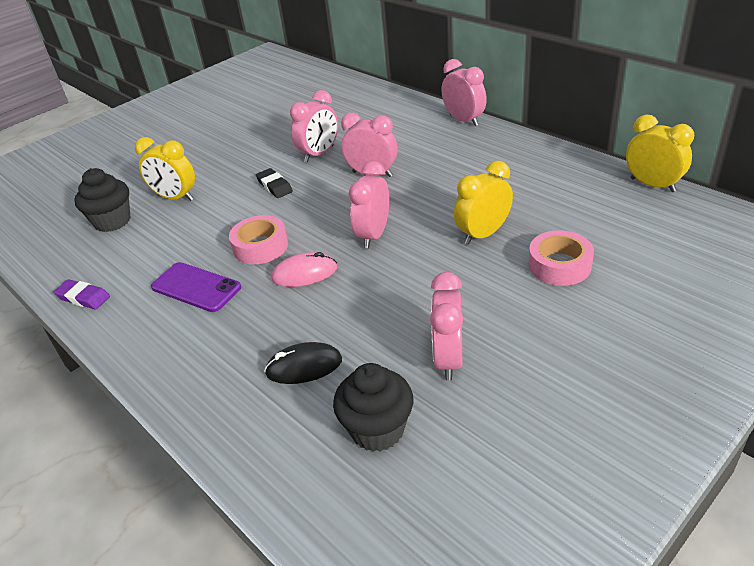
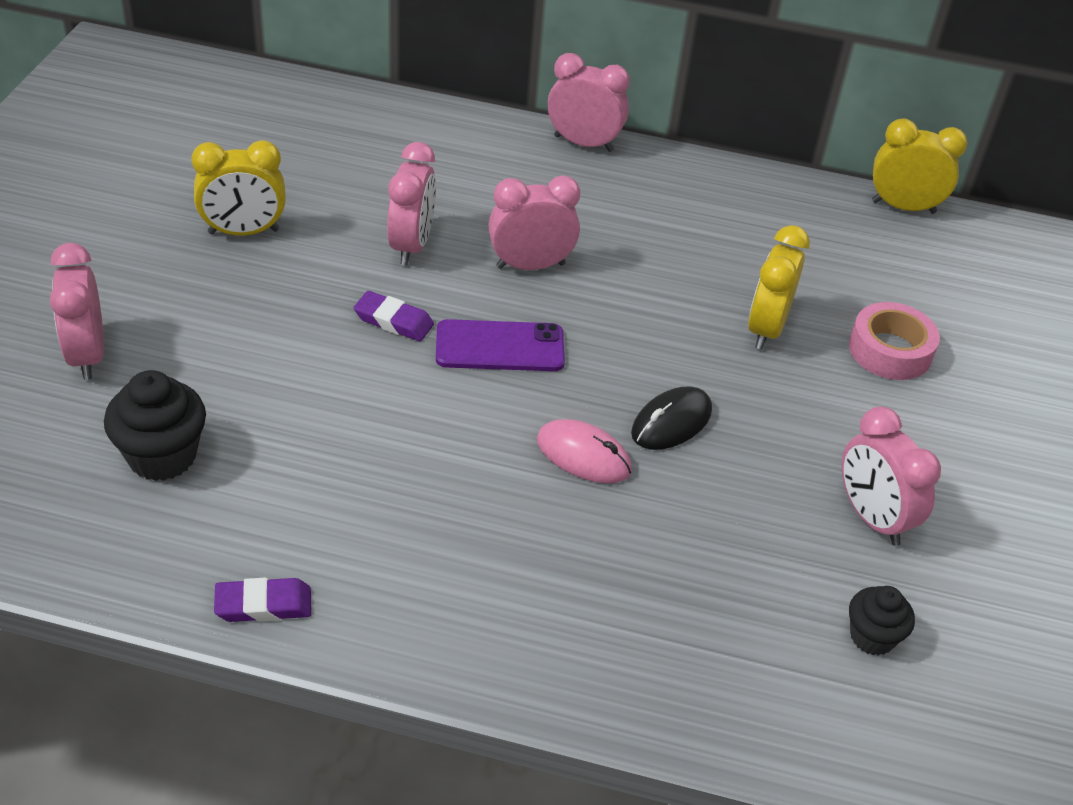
camera: 40 degrees left, 5 degrees up
yellow clock [135,137,195,201] -> yellow clock moved to [191,140,286,236]
purple phone [151,262,241,312] -> purple phone moved to [436,319,565,371]
pink tape [229,215,288,264] -> none
black eraser [256,168,293,198] -> purple eraser [353,291,434,341]
black mouse [264,342,342,384] -> black mouse moved to [631,387,712,450]
pink mouse [271,252,337,287] -> pink mouse turned 75 degrees clockwise [537,419,632,483]
black cupcake [333,363,413,452] -> black cupcake [849,586,915,656], size x0.63
pink clock [349,161,389,249] -> pink clock moved to [50,243,104,380]

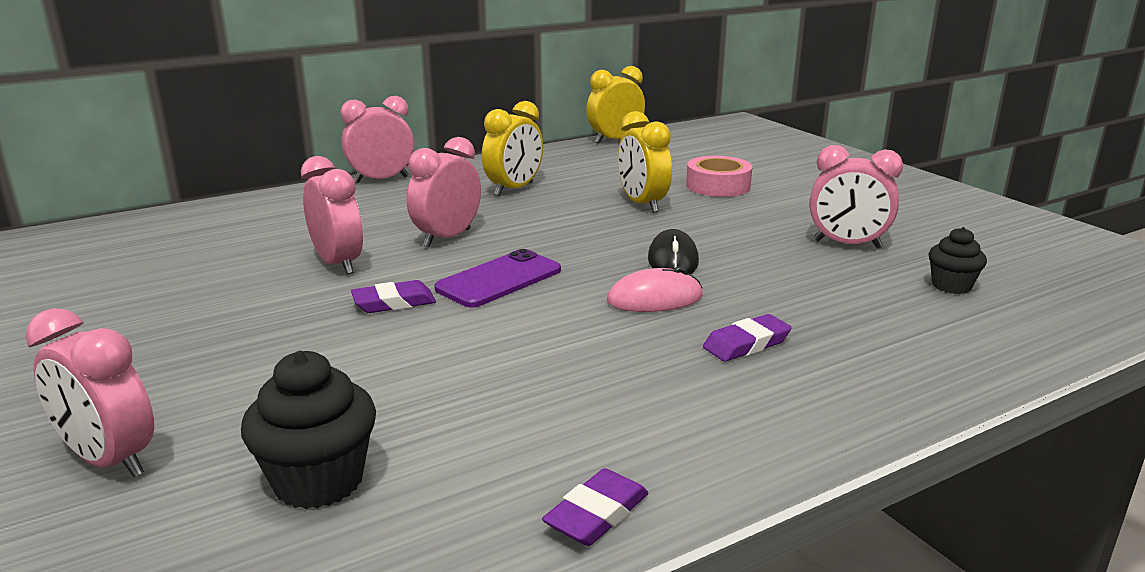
camera: 40 degrees left, 20 degrees down
yellow clock [191,140,286,236] -> yellow clock moved to [482,101,543,196]
none -> purple eraser [703,314,792,362]

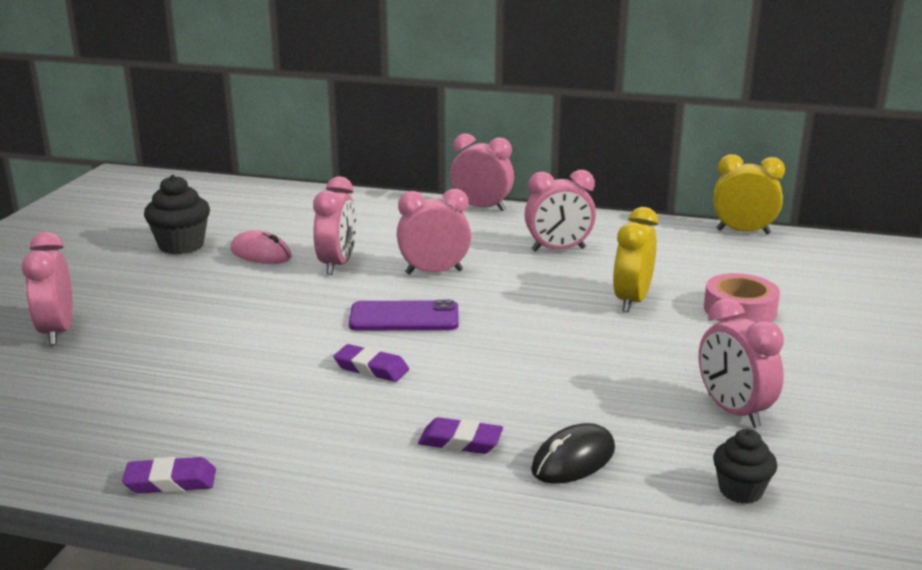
camera: 45 degrees right, 0 degrees up
black cupcake [241,351,376,509] -> black cupcake moved to [144,175,210,254]
purple eraser [351,280,436,313] -> purple eraser moved to [333,344,409,382]
yellow clock [482,101,543,196] -> pink clock [524,170,596,252]
pink mouse [607,266,703,312] -> pink mouse moved to [231,230,292,264]
black mouse [648,229,699,275] -> black mouse moved to [531,423,615,484]

